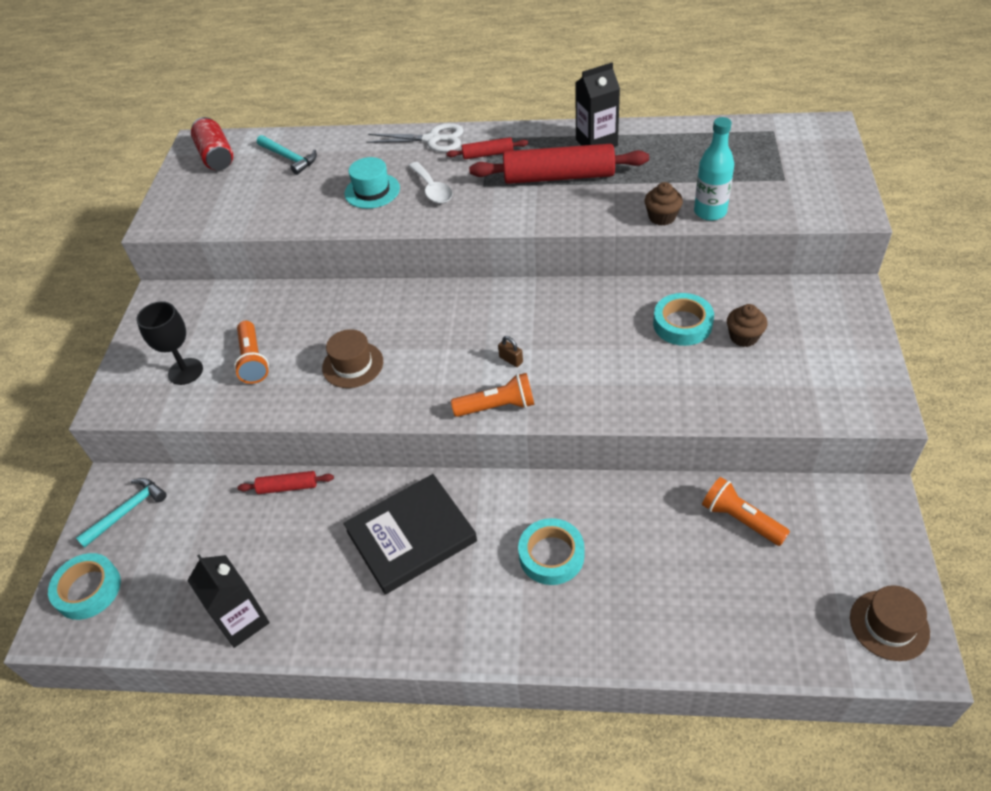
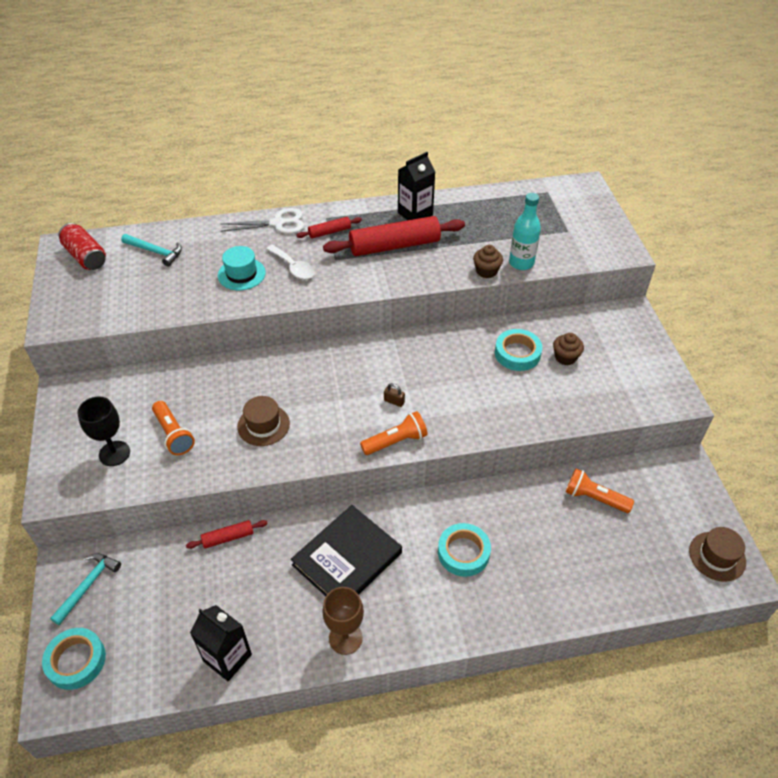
camera: 20 degrees left, 0 degrees up
none -> brown goblet [322,587,364,655]

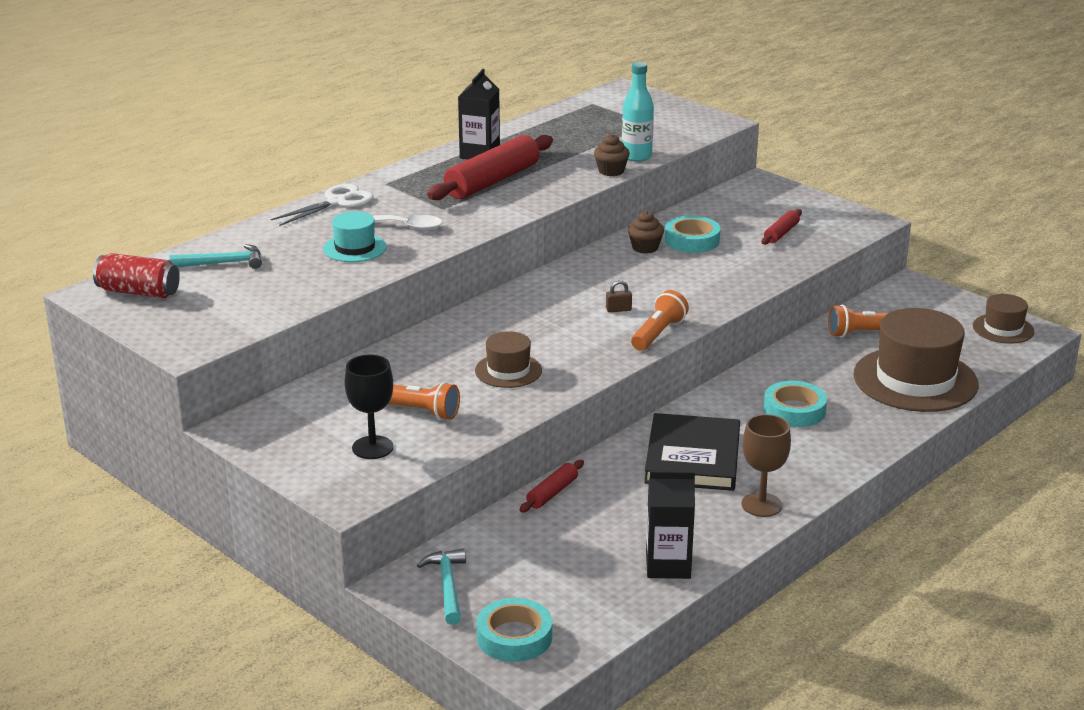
camera: 35 degrees left, 20 degrees down
red rolling pin [297,217,362,239] -> red rolling pin moved to [762,209,802,245]
brown cupcake [553,333,584,366] -> brown cupcake moved to [628,211,664,254]
none -> brown hat [854,308,979,412]

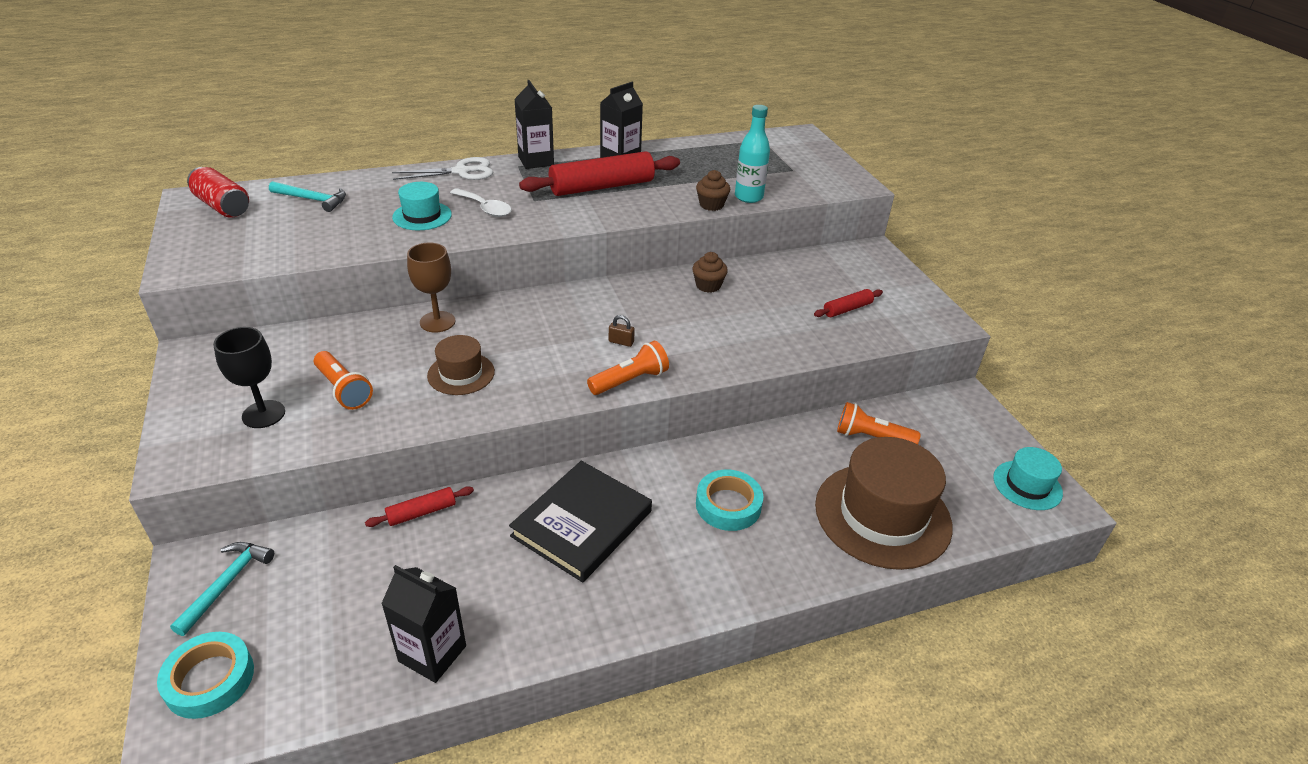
camera: 25 degrees right, 10 degrees up
turquoise tape [665,216,720,253] -> none
brown goblet [741,414,791,517] -> brown goblet moved to [407,243,455,332]
brown hat [973,294,1034,344] -> turquoise hat [993,447,1063,510]
none -> black carton [514,80,554,169]

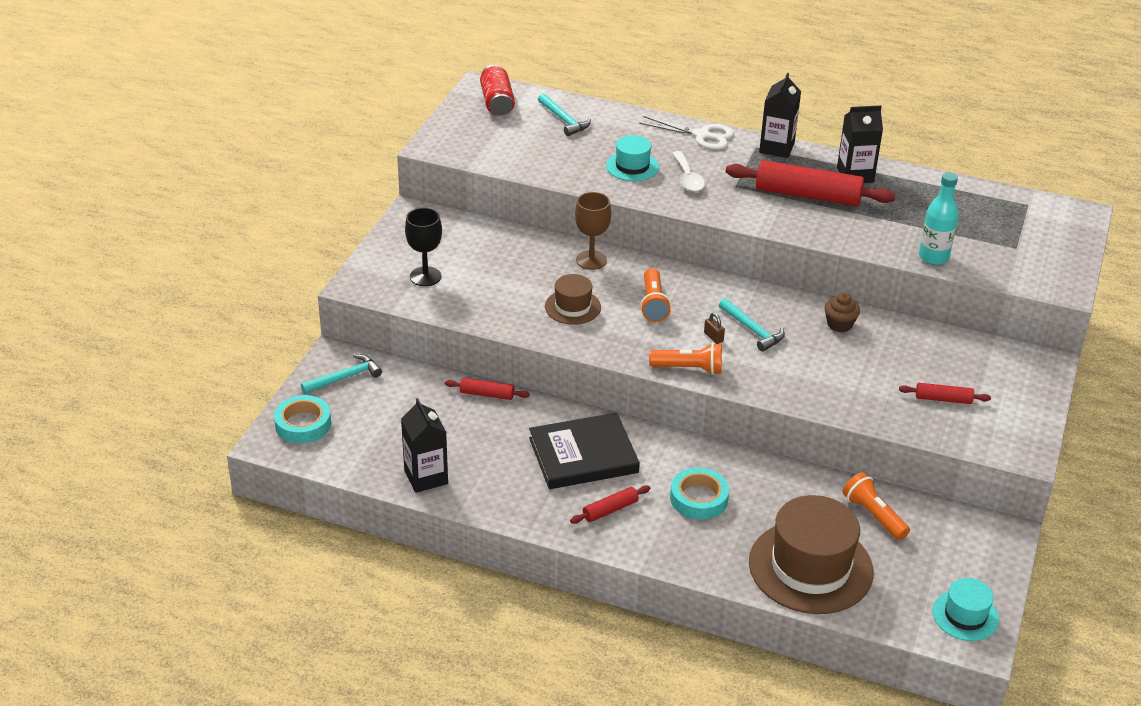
camera: 40 degrees right, 0 degrees up
orange flashlight [314,351,373,410] -> orange flashlight moved to [640,268,671,322]
brown cupcake [696,170,730,211] -> none
none -> red rolling pin [570,485,650,524]
none -> turquoise hammer [719,298,785,352]

